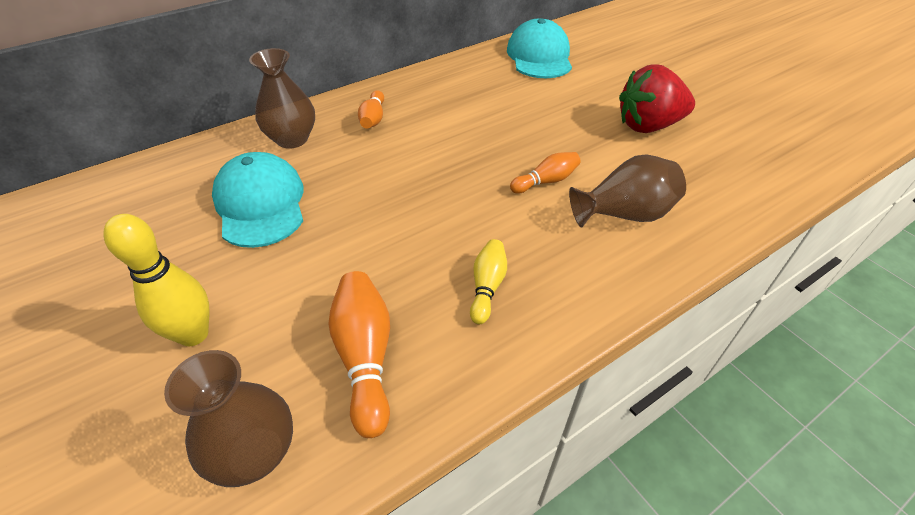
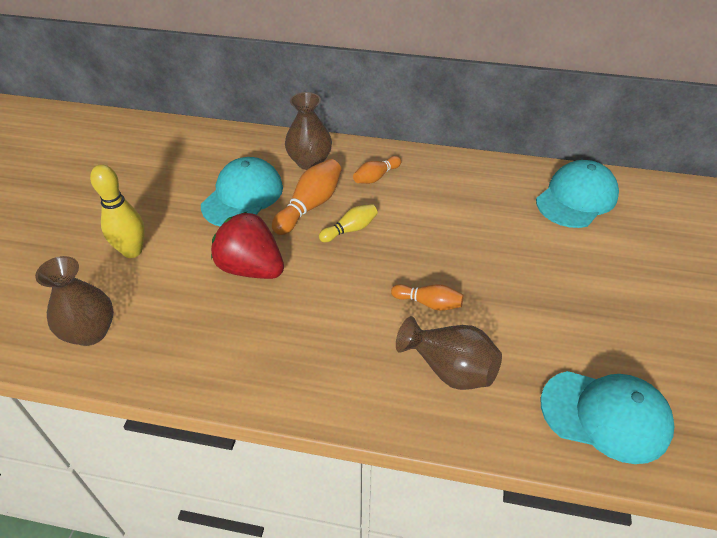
camera: 45 degrees right, 0 degrees up
orange bowling pin [328,271,390,438] -> orange bowling pin moved to [272,159,342,235]
yellow bowling pin [470,239,507,324] -> yellow bowling pin moved to [319,204,378,242]
red strawberry [619,64,695,133] -> red strawberry moved to [211,211,284,279]
none -> turquoise cap [540,371,675,464]

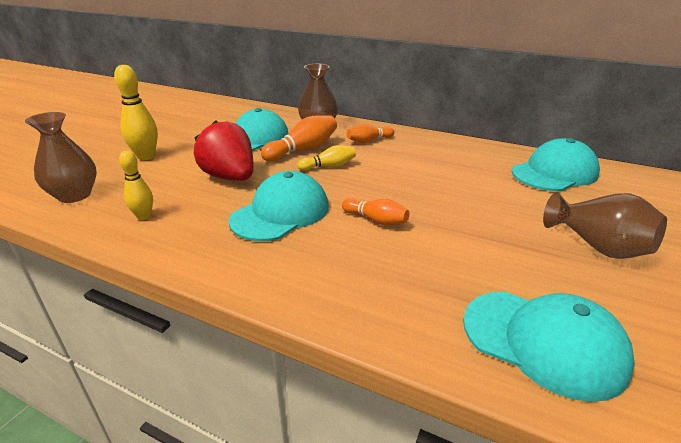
camera: 15 degrees right, 15 degrees down
brown vase [396,316,502,390] -> brown vase moved to [543,192,667,259]
none -> yellow bowling pin [119,151,153,220]
none -> turquoise cap [229,171,329,241]

